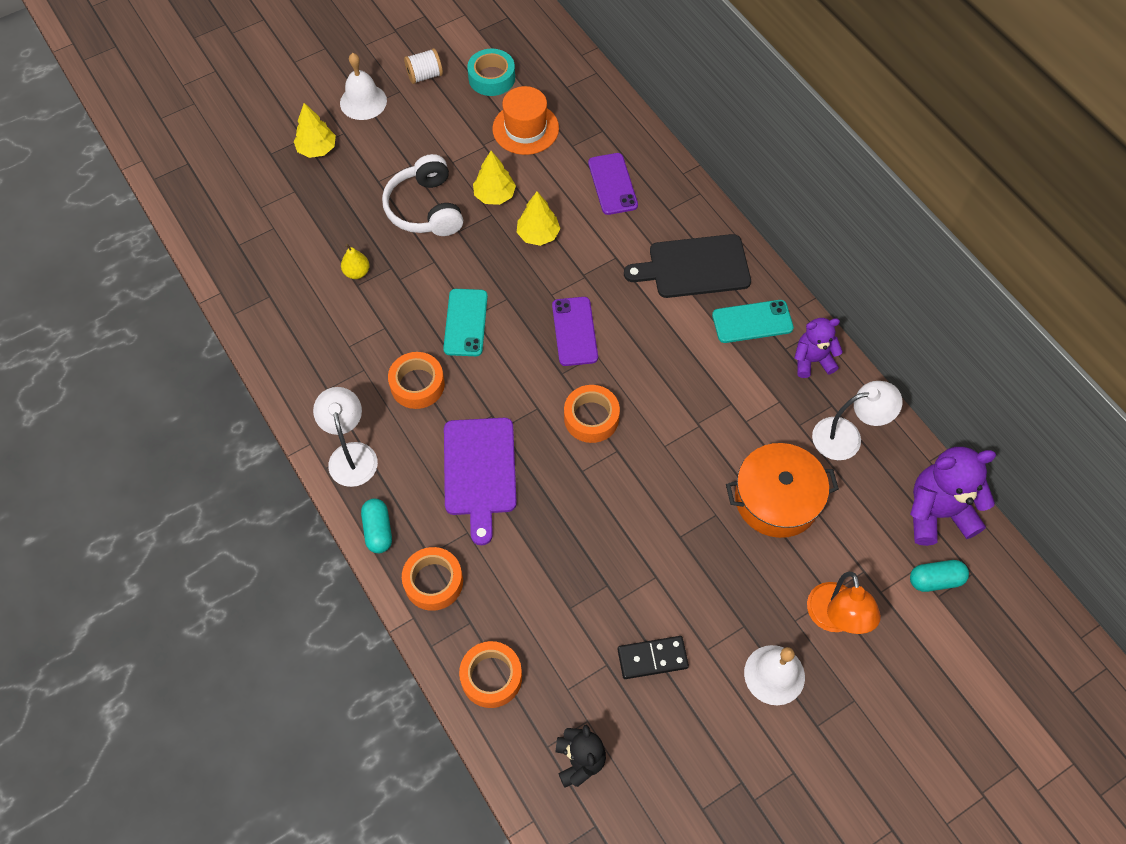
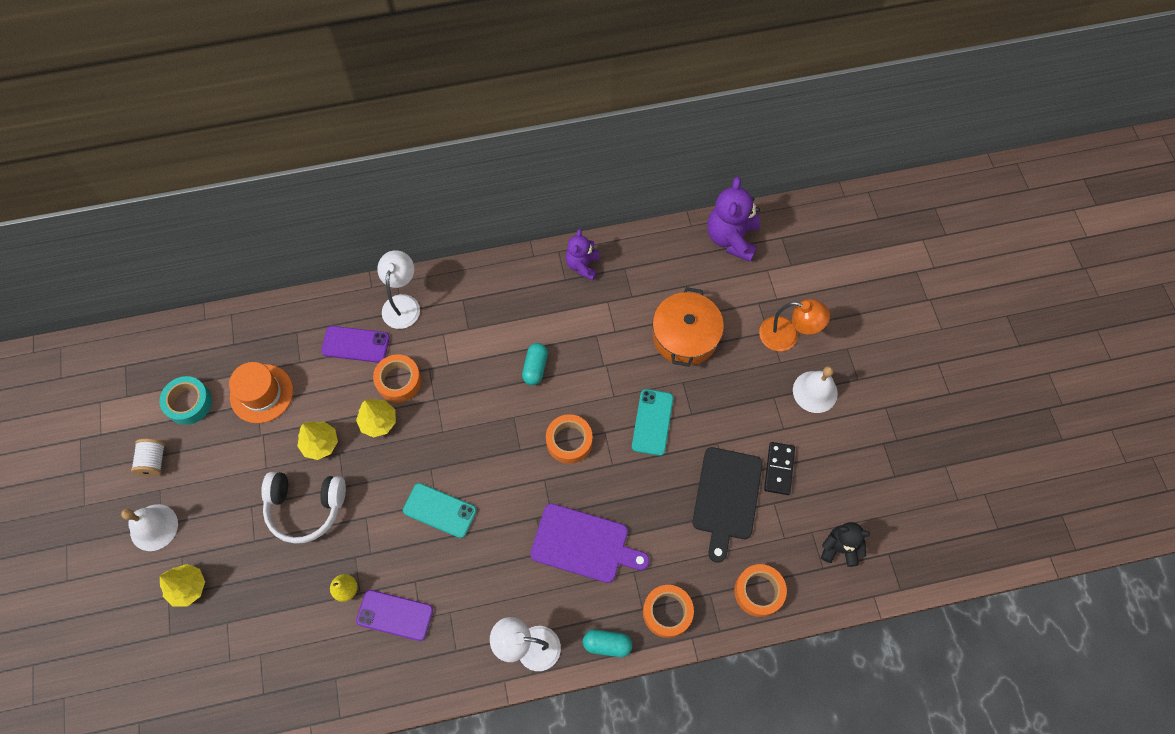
camera: 70 degrees left, 5 degrees up
orange tape [388,352,445,409] -> orange tape moved to [373,354,422,402]
purple phone [552,297,598,366] -> purple phone moved to [356,590,433,641]
black cutting board [624,234,751,298] -> black cutting board moved to [692,447,763,563]
turquoise phone [712,300,794,343] -> turquoise phone moved to [632,389,673,456]
white lamp [812,381,902,460] -> white lamp moved to [377,250,420,329]
turquoise capsule [910,560,969,592] -> turquoise capsule moved to [522,343,548,385]

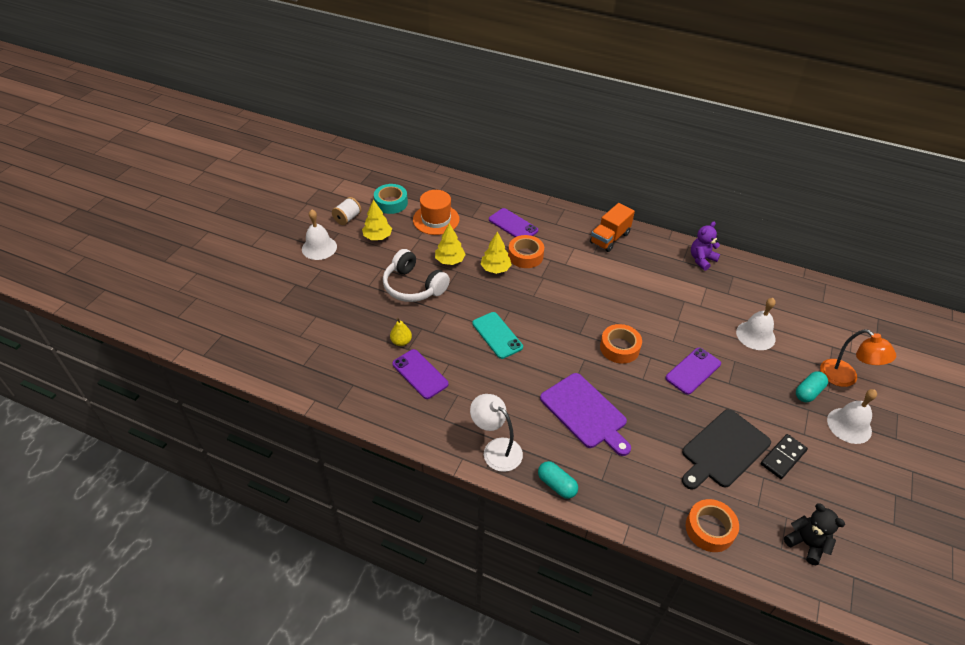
camera: 35 degrees right, 20 degrees down
yellow tree [160,564,205,607] -> yellow tree moved to [362,199,392,240]
white lamp [377,250,420,329] -> none
turquoise capsule [522,343,548,385] -> turquoise capsule moved to [796,371,828,402]
turquoise phone [632,389,673,456] -> purple phone [665,348,721,395]
orange tape [643,585,694,638] -> none
orange pot [652,287,724,367] -> white bell [736,298,776,350]
purple teddy bear [708,176,760,262] -> none
none -> orange truck [590,203,635,252]

